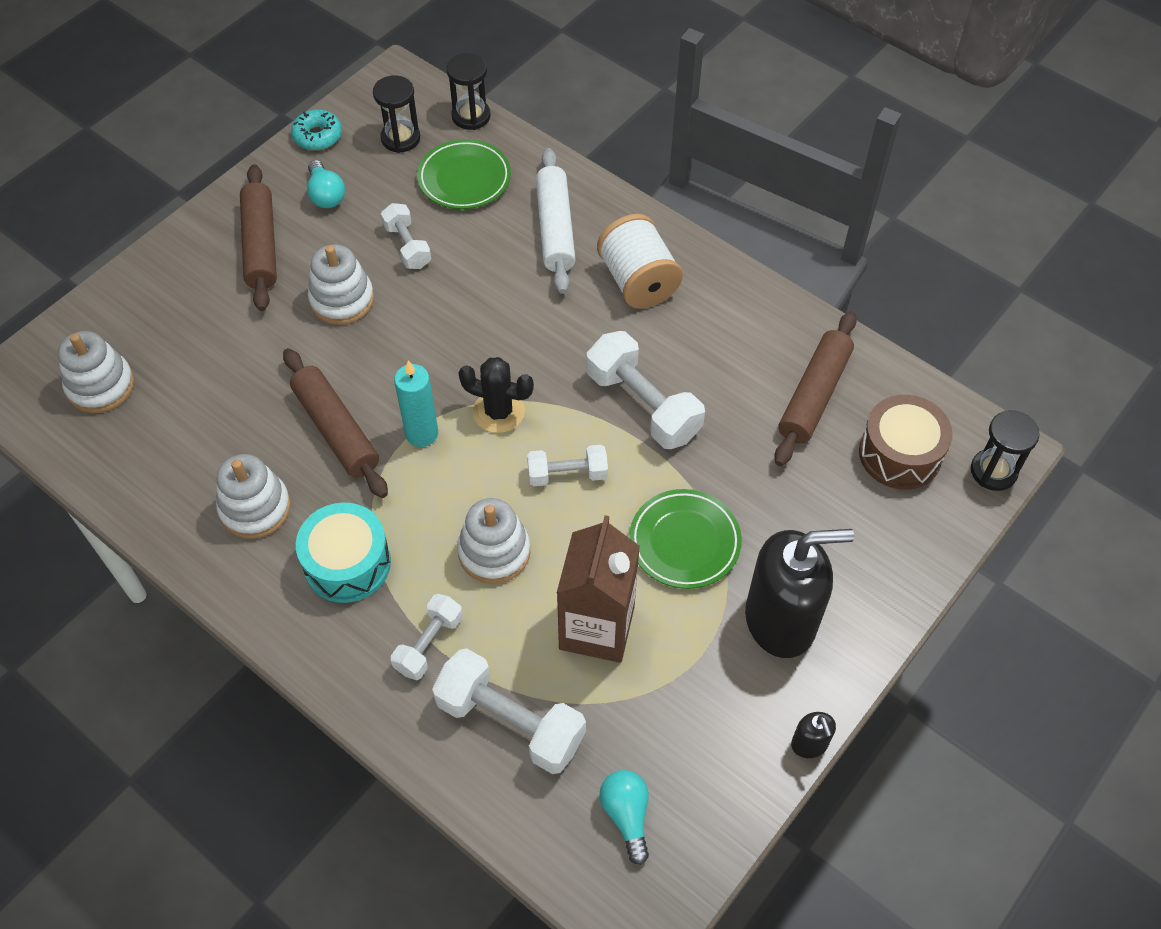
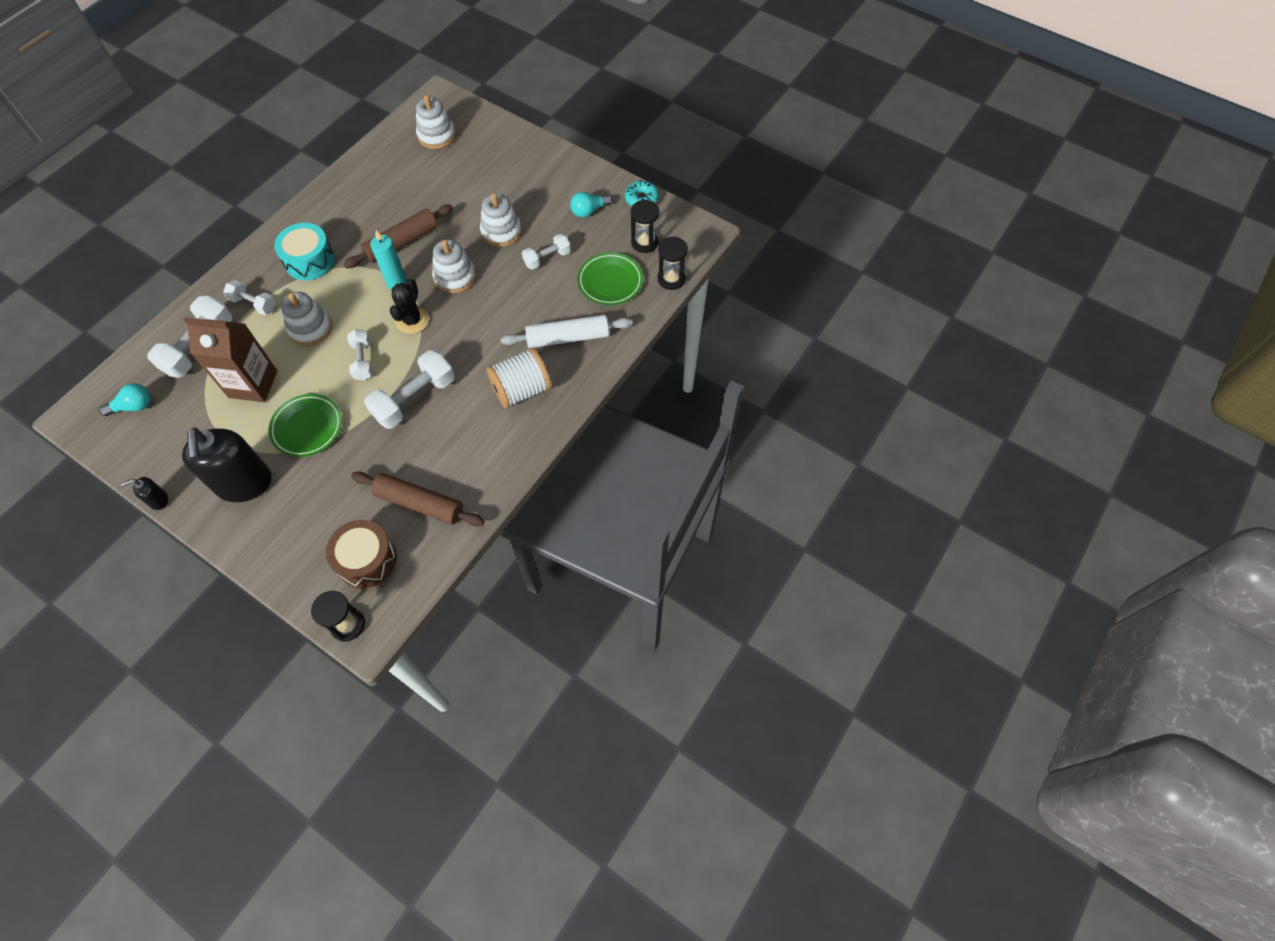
camera: 85 degrees right, 5 degrees up
white stacking toy [216,454,291,539] -> white stacking toy moved to [432,240,476,293]
brown rolling pin [240,164,277,311] -> none

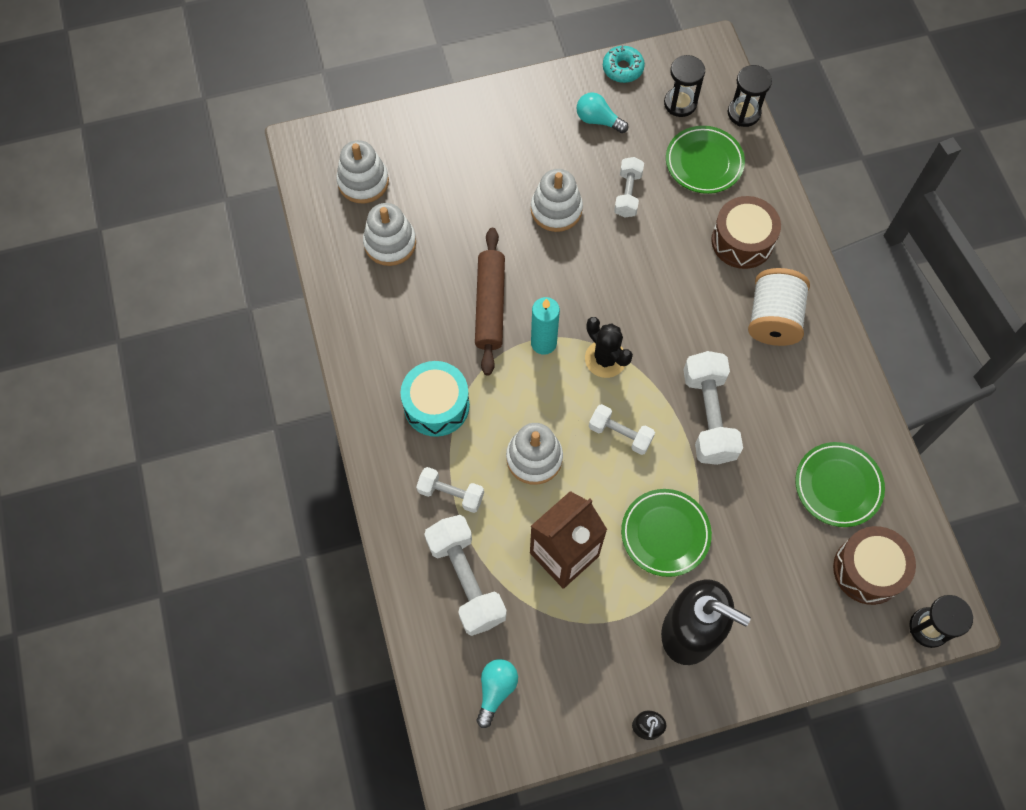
camera: 50 degrees left, 5 degrees up
white dumbbell [223,280,276,315] -> white dumbbell turned 45 degrees clockwise [416,467,484,513]
brown rolling pin [351,472,485,526] -> green plate [795,442,885,527]
white stacking toy [432,240,476,293] -> white stacking toy moved to [363,203,416,266]
white rolling pin [501,315,633,348] -> brown drum [711,196,781,269]
turquoise light bulb [570,192,613,218] -> turquoise light bulb turned 105 degrees clockwise [576,92,628,133]

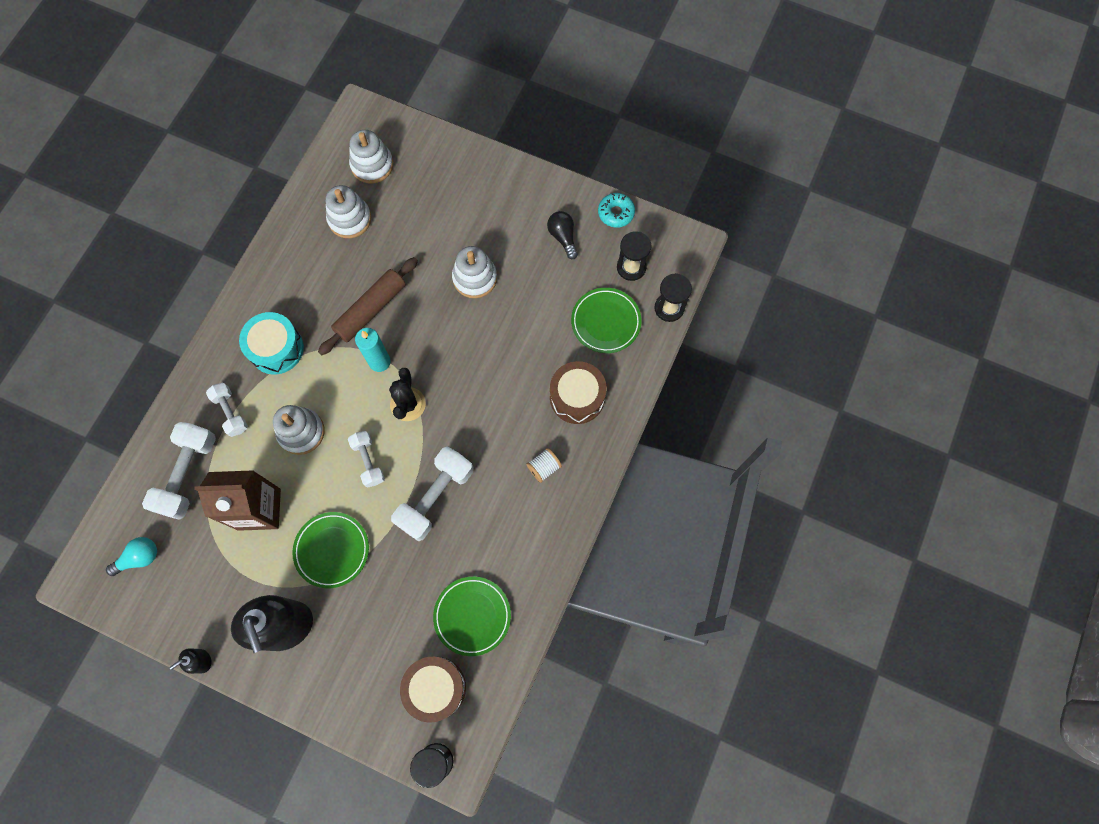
camera: 40 degrees right, 5 degrees up
turquoise light bulb [576,92,628,133] -> black light bulb [547,211,578,259]
white dumbbell [614,157,644,218] -> none
white spool [748,268,810,346] -> white spool [527,448,562,483], size x0.51

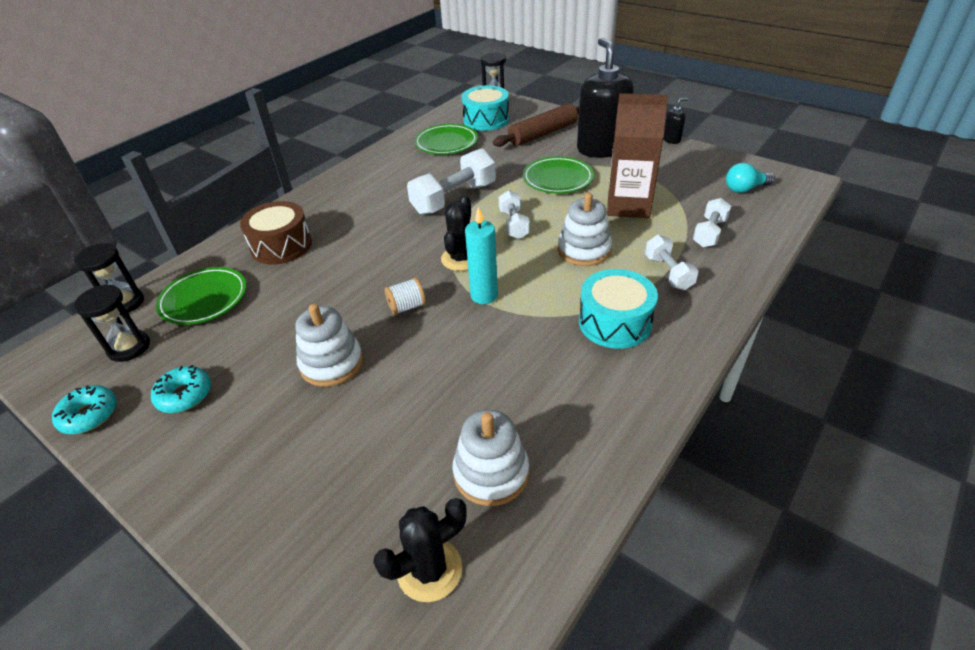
camera: 165 degrees left, 30 degrees down
white dumbbell [142,422,216,520] -> white dumbbell [693,198,731,247], size x0.59
brown rolling pin [318,257,418,355] -> brown rolling pin moved to [493,103,579,147]
white stacking toy [349,130,393,184] -> black cactus [373,498,467,602]
brown drum [400,657,466,723] -> turquoise drum [462,85,509,131]
white spool [527,448,562,483] -> white spool moved to [385,278,426,315]
black light bulb [547,211,578,259] -> turquoise donut [151,365,211,413]

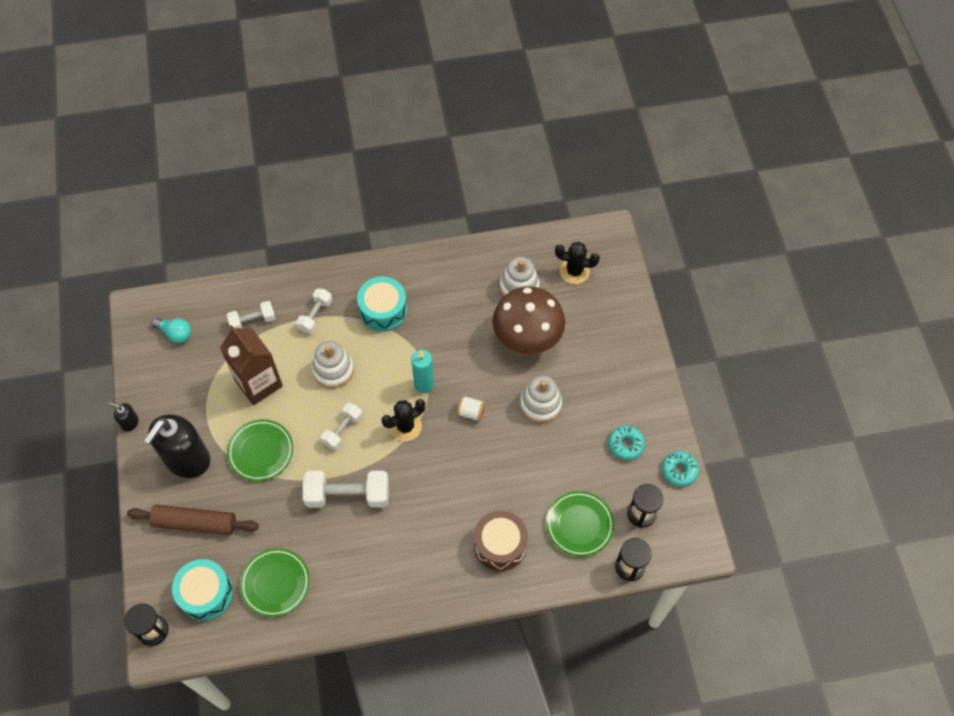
camera: 140 degrees left, 20 degrees up
none -> brown mushroom [492,286,565,354]

